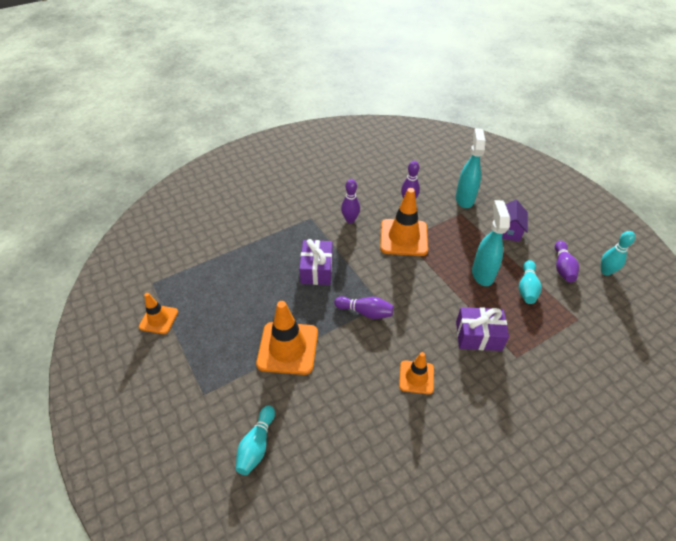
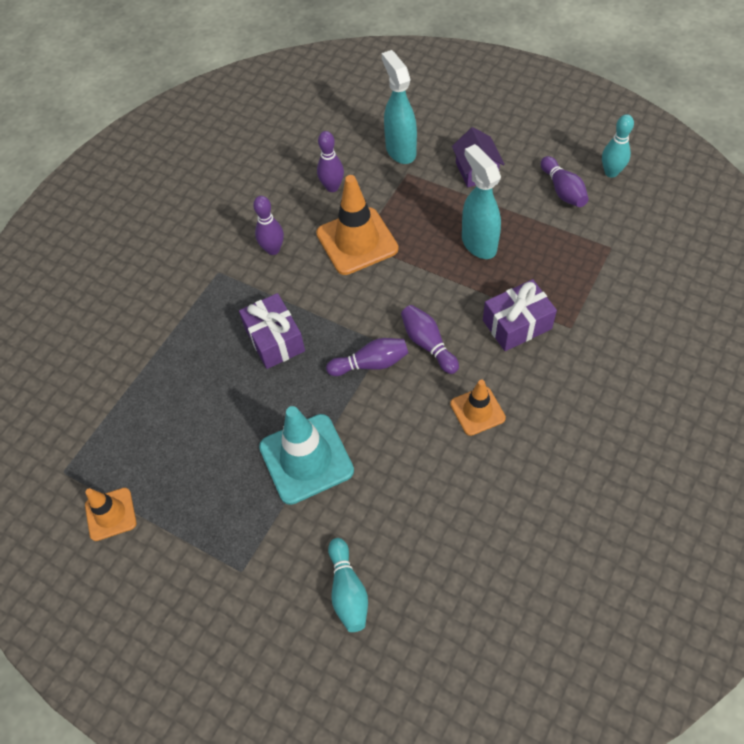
camera: 25 degrees left, 10 degrees up
orange traffic cone [256,301,318,375] -> turquoise traffic cone [259,406,354,505]
turquoise bowling pin [519,260,542,304] -> none
none -> purple bowling pin [401,305,459,374]

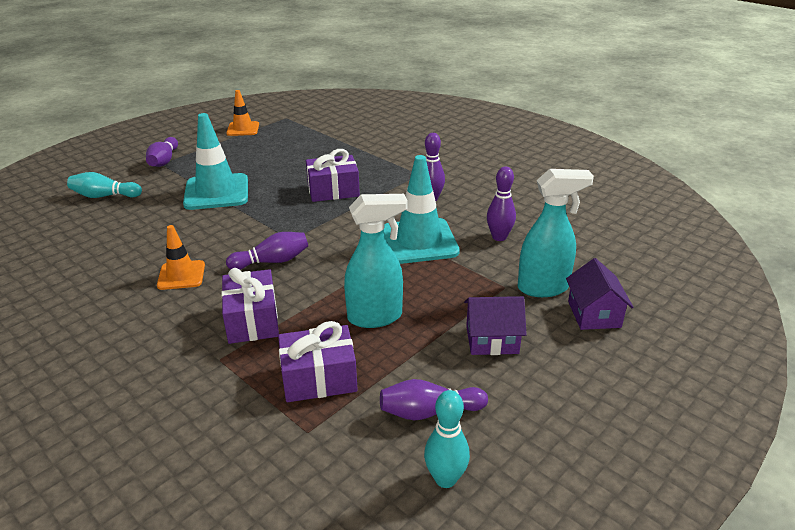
camera: 100 degrees right, 25 degrees down
orange traffic cone [316,175,398,275] -> turquoise traffic cone [383,155,460,264]
purple bowling pin [326,338,408,376] -> purple bowling pin moved to [146,137,178,167]
none -> purple gift [278,321,358,402]
none -> purple house [566,258,633,330]

